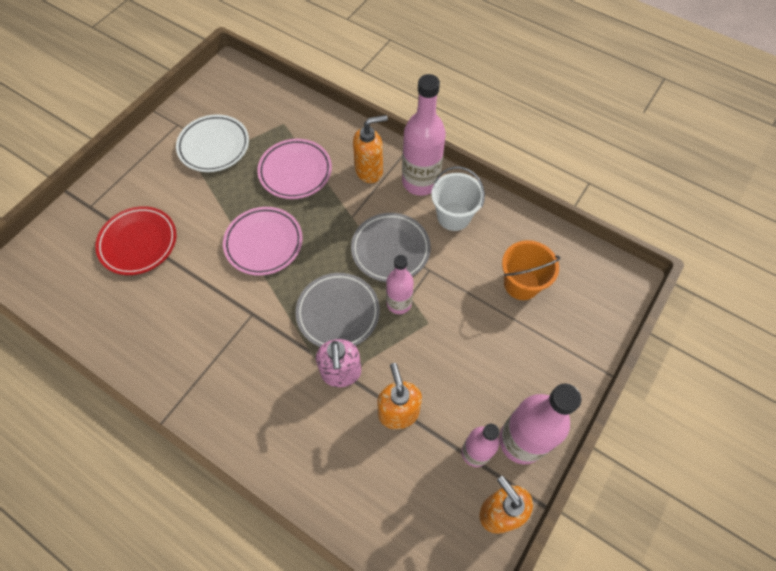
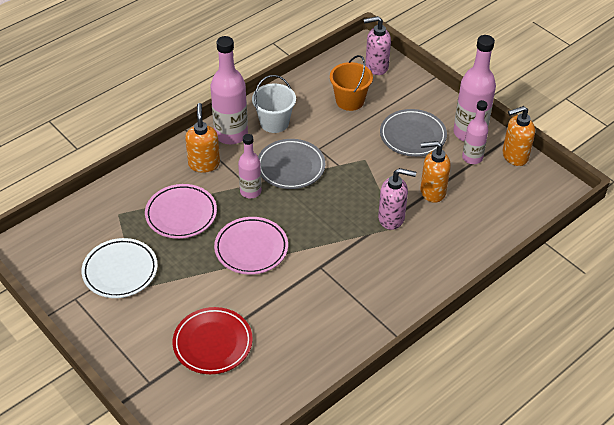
camera: 75 degrees left, 15 degrees down
grey plate [296,273,380,347] -> grey plate moved to [380,109,447,157]
pink bottle [386,255,414,314] -> pink bottle moved to [238,134,261,198]
none -> pink soap dispenser [363,16,391,75]

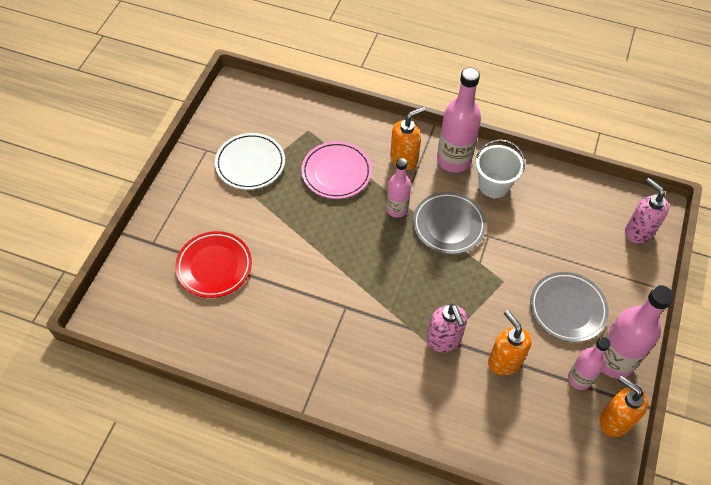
camera: 60 degrees right, 10 degrees up
pink plate [214,217,288,275] -> none
orange bucket [330,55,373,111] -> none

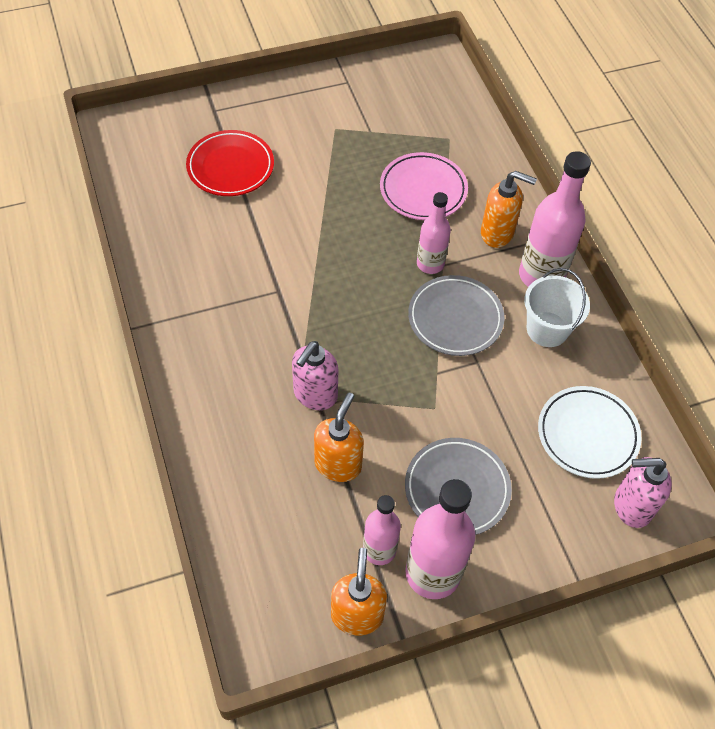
camera: 50 degrees right, 0 degrees up
white plate [215,133,285,190] -> white plate moved to [538,386,642,479]
pink soap dispenser [625,178,669,244] -> pink soap dispenser turned 105 degrees counterclockwise [614,457,672,528]

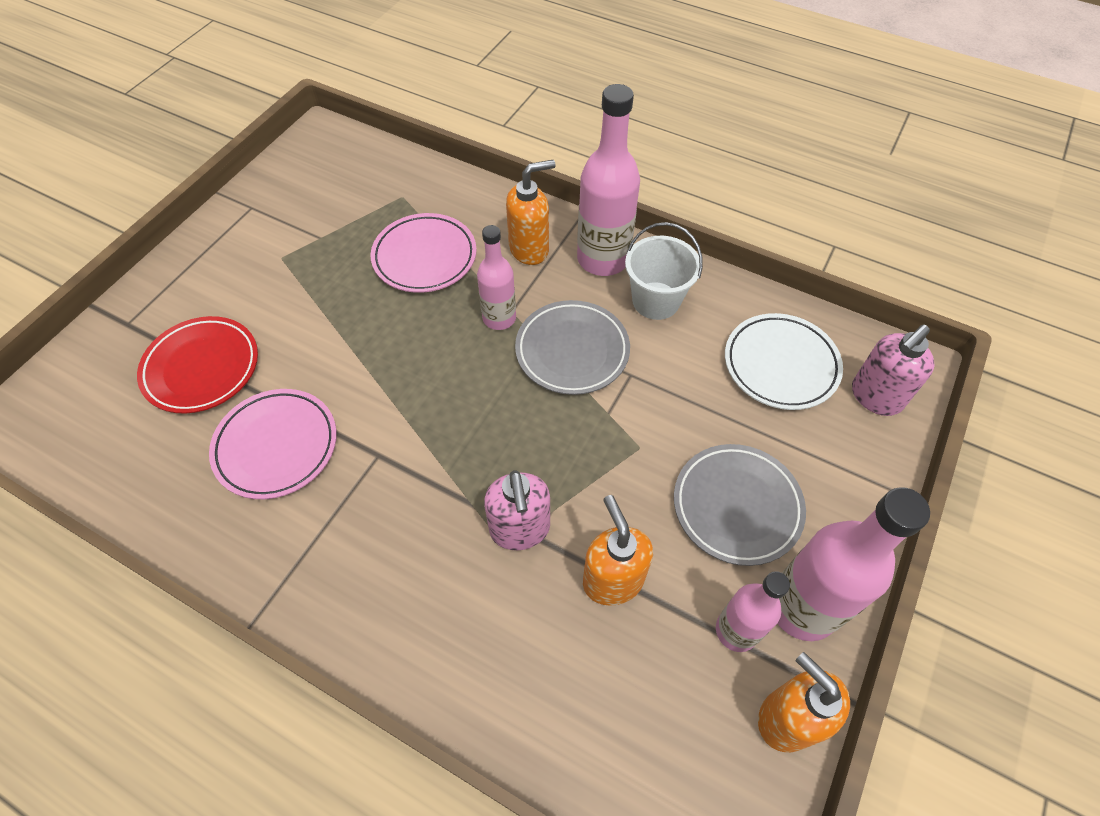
camera: 40 degrees left, 0 degrees up
none -> pink plate [209,389,337,499]

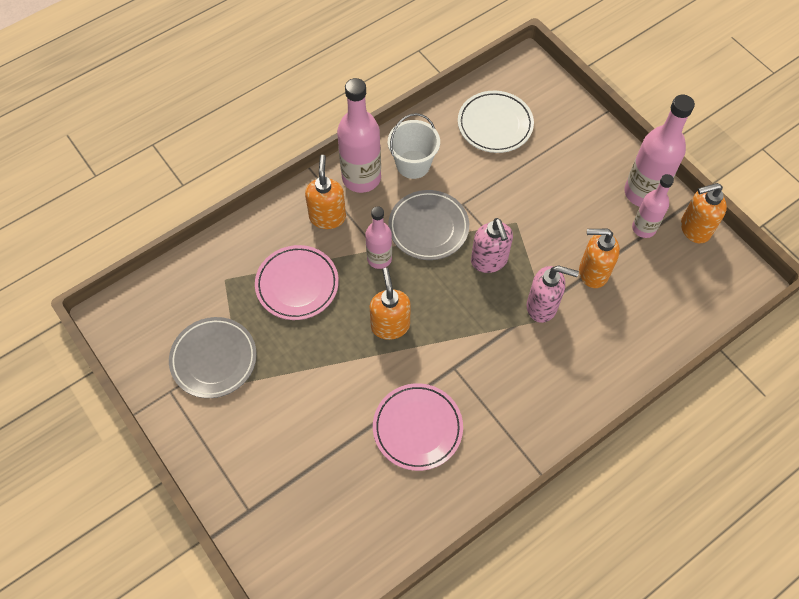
camera: 65 degrees left, 5 degrees up
red plate [137,316,258,414] -> none
grey plate [674,444,806,566] -> grey plate moved to [169,317,257,398]
pink soap dispenser [852,325,935,416] -> pink soap dispenser moved to [471,218,513,273]
none -> orange soap dispenser [370,268,411,340]

